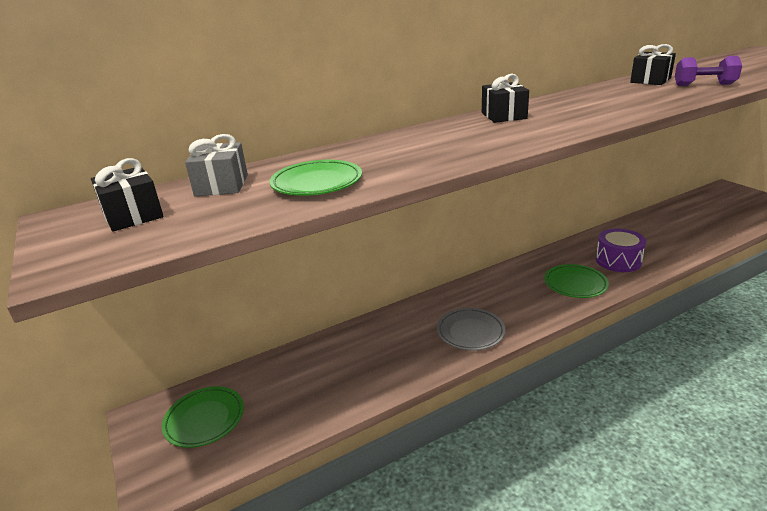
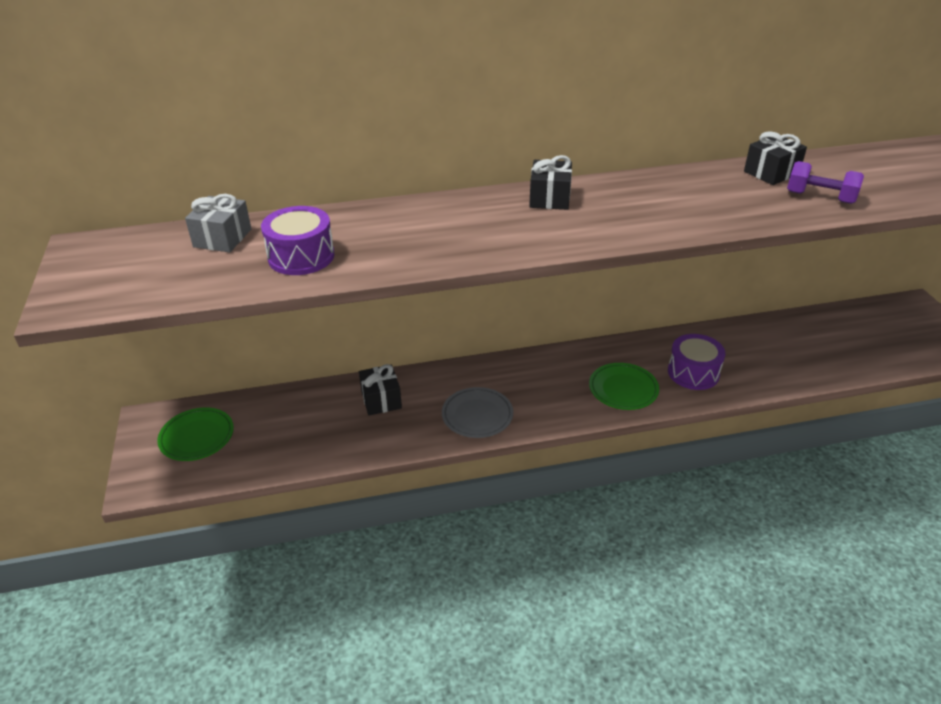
camera: 15 degrees right, 10 degrees up
black gift [91,158,164,232] -> black gift moved to [359,364,402,415]
green plate [269,160,362,196] -> purple drum [261,206,334,275]

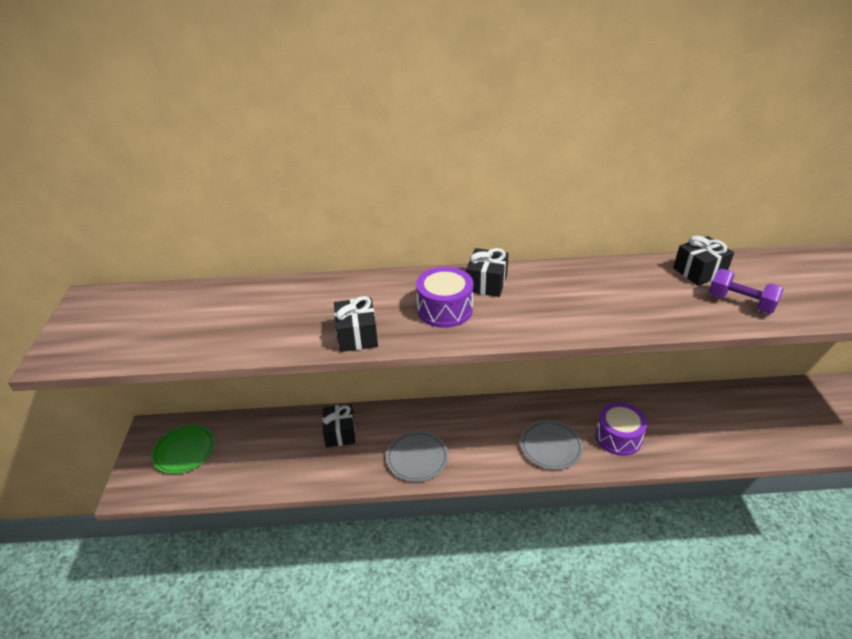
camera: 10 degrees right, 0 degrees up
grey gift [185,194,251,252] -> none
purple drum [261,206,334,275] -> purple drum moved to [416,267,473,328]
green plate [589,363,659,410] -> grey plate [520,420,583,470]
none -> black gift [334,296,378,352]

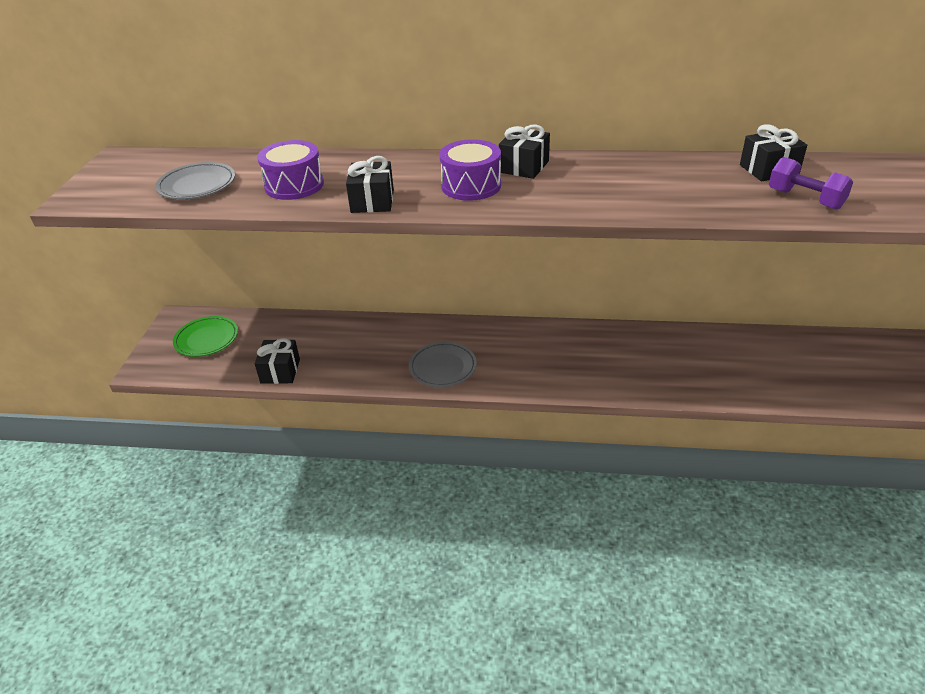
camera: 10 degrees right, 0 degrees up
black gift [322,404,355,447] -> black gift moved to [255,338,300,384]
grey plate [520,420,583,470] -> grey plate moved to [155,162,235,199]
purple drum [595,402,648,456] -> purple drum moved to [257,140,324,200]

